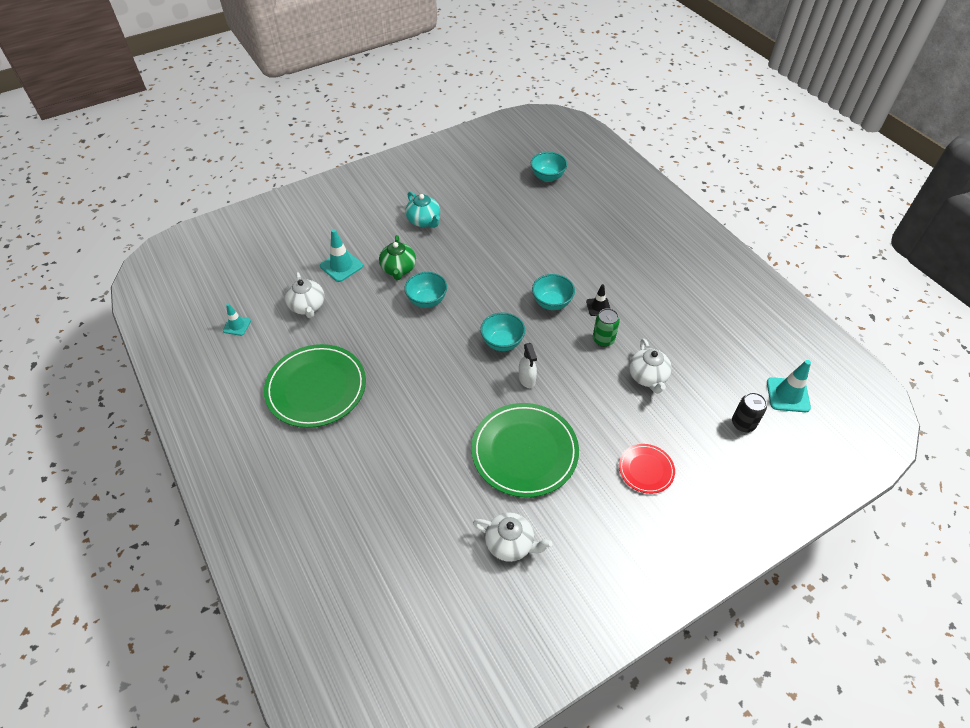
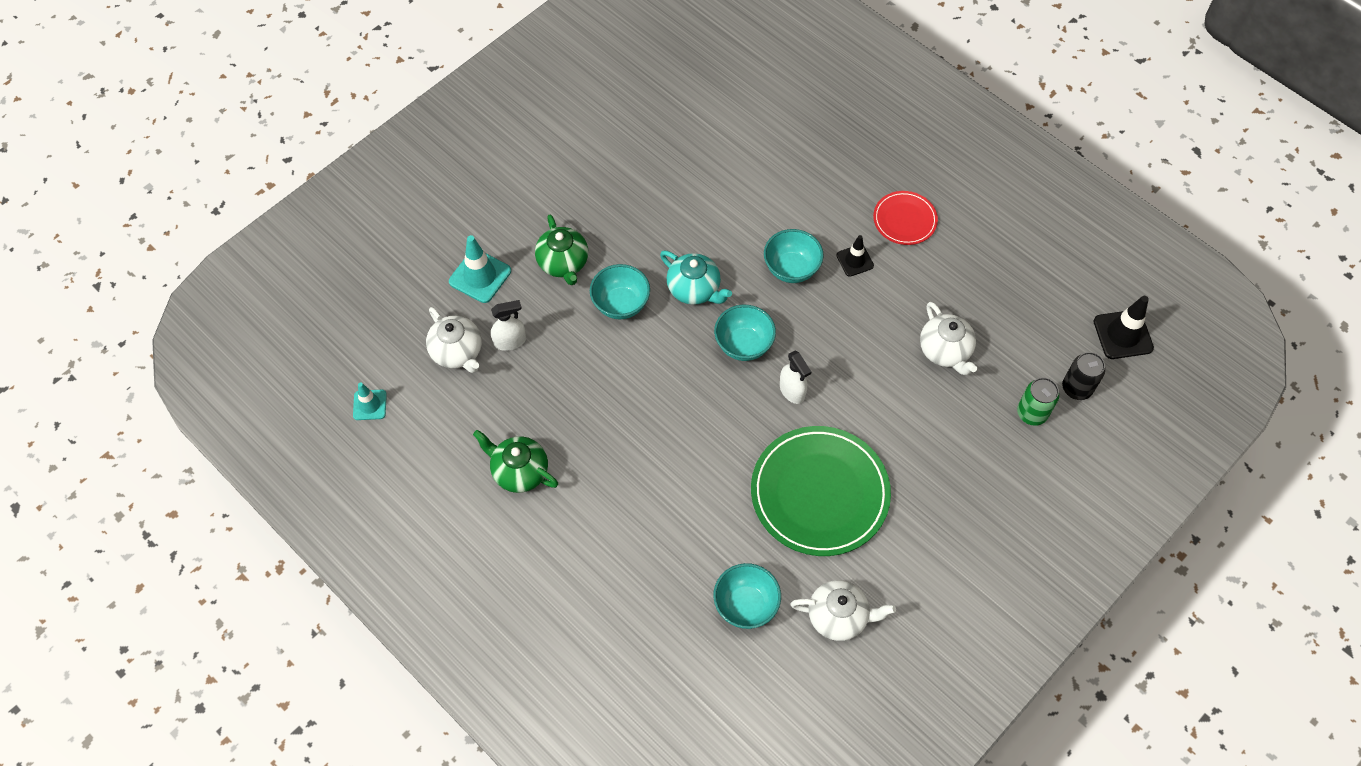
camera: 15 degrees left, 10 degrees up
green plate [264,344,366,428] -> green teapot [473,430,558,493]
turquoise teapot [405,192,440,228] -> turquoise teapot moved to [660,251,732,305]
turquoise bowl [531,152,567,182] -> turquoise bowl moved to [713,563,781,629]
green can [593,308,620,347] -> green can moved to [1017,377,1059,426]
red plate [619,444,675,494] -> red plate moved to [873,191,938,245]
turquoise traffic cone [767,360,811,412] -> black traffic cone [1094,296,1154,359]
none -> white spray bottle [491,300,526,351]

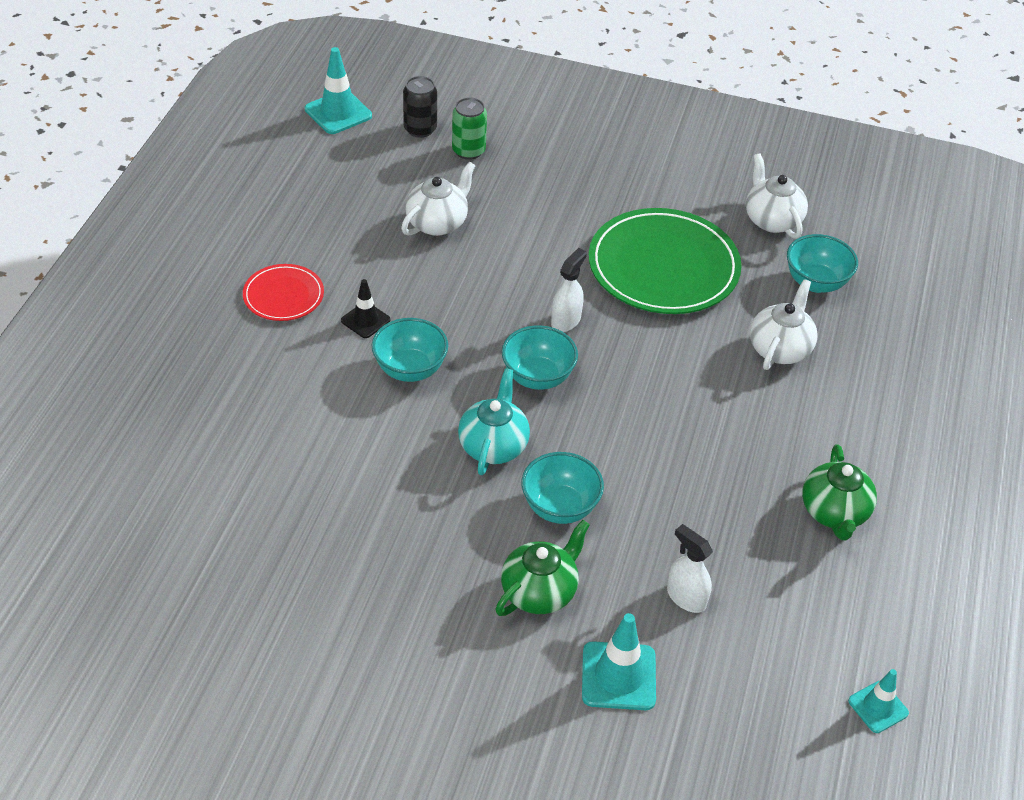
camera: 120 degrees left, 15 degrees down
white teapot [426,307,482,373] -> white teapot moved to [750,279,817,370]
black traffic cone [1094,296,1154,359] -> turquoise traffic cone [305,47,372,134]

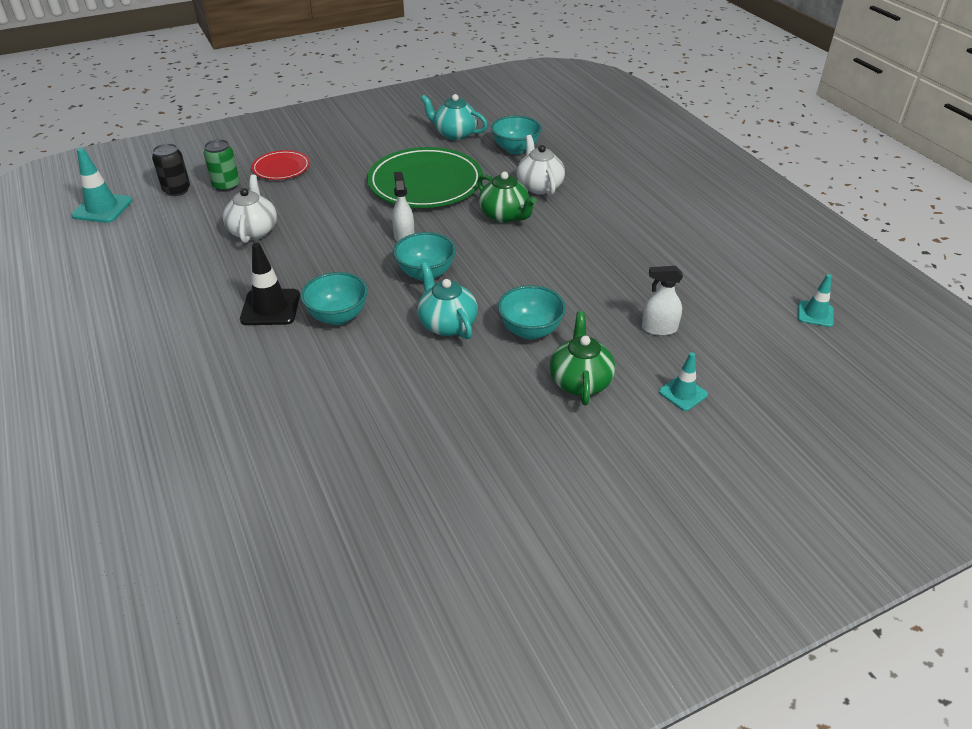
camera: 40 degrees left, 5 degrees down
red plate [243,264,324,321] -> red plate moved to [252,150,310,180]
black traffic cone [341,279,390,338] -> black traffic cone [240,243,300,325], size x1.59
turquoise traffic cone [582,613,656,710] -> turquoise traffic cone [659,352,708,411], size x0.63
white teapot [746,153,808,239] -> turquoise teapot [421,94,488,140]
green teapot [802,444,877,540] -> green teapot moved to [477,172,536,223]

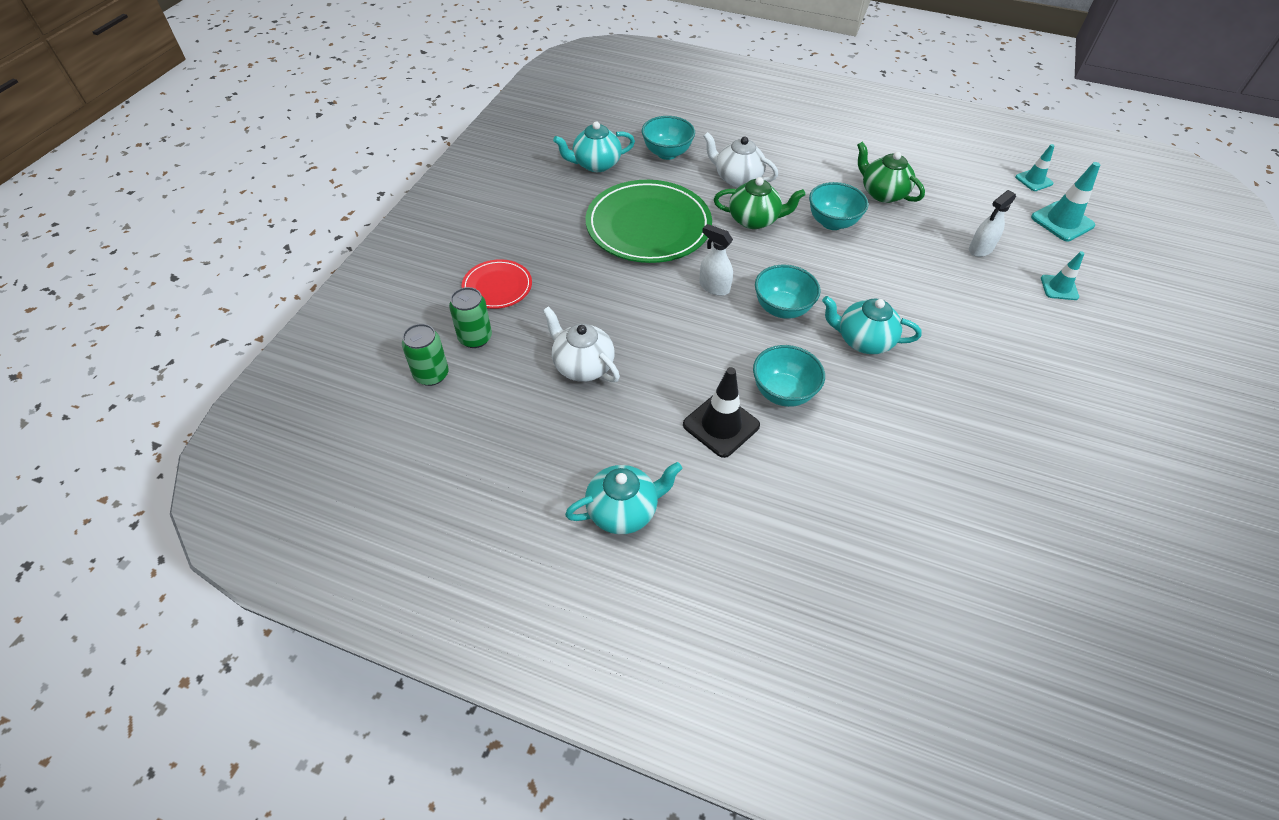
camera: 45 degrees left, 10 degrees up
turquoise traffic cone [71,148,132,223] -> turquoise traffic cone moved to [1031,162,1100,241]
black can [152,144,190,196] -> green can [402,324,449,386]
turquoise bowl [498,285,566,340] -> turquoise bowl moved to [809,182,868,230]
green teapot [550,311,615,405] -> green teapot moved to [857,142,925,203]
none -> turquoise teapot [565,462,682,534]

